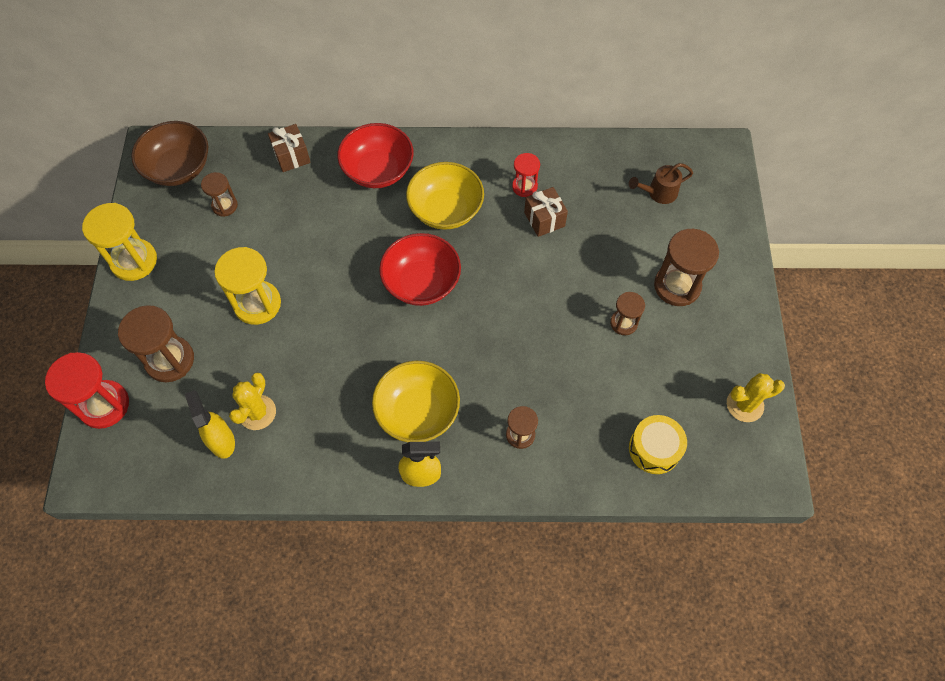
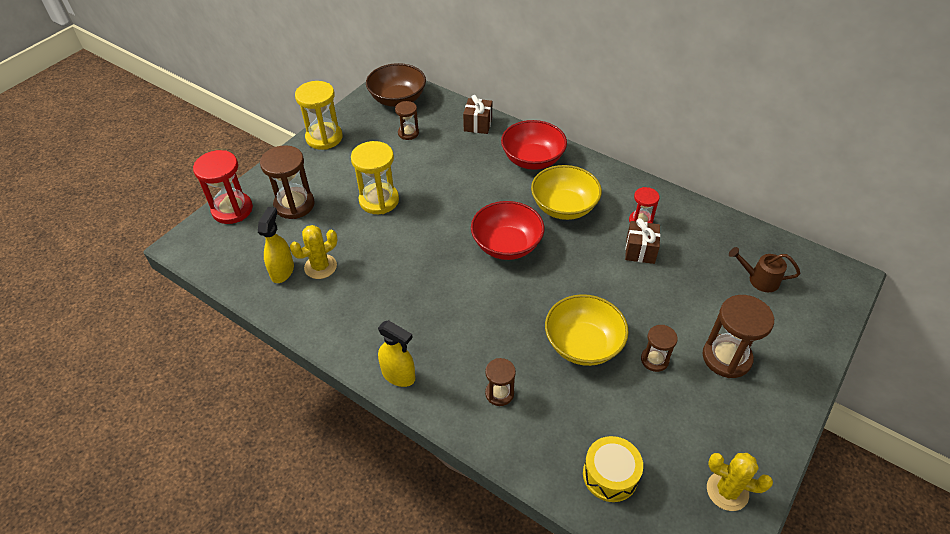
camera: 35 degrees right, 15 degrees down
yellow bowl [372,361,460,442] -> yellow bowl moved to [545,294,629,366]

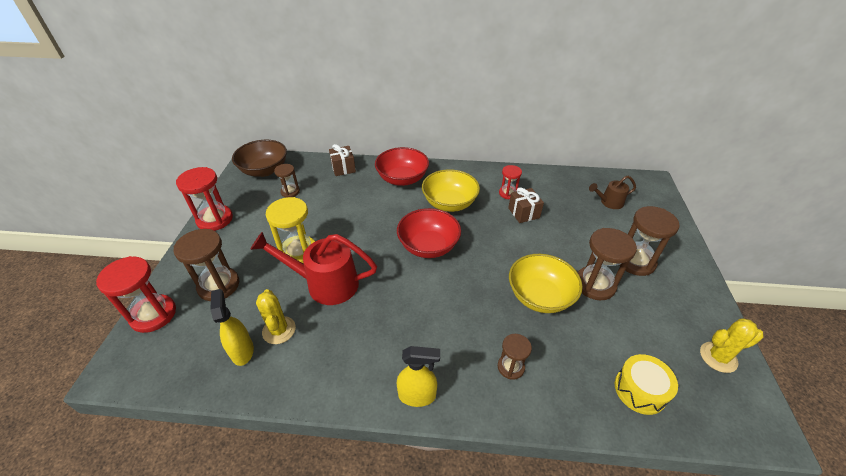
camera: 30 degrees left, 5 degrees down
yellow cactus [290,225,337,279] -> yellow cactus turned 45 degrees counterclockwise [256,289,296,344]
yellow hourglass [295,81,343,150] -> red hourglass [176,167,233,231]
brown hourglass [641,325,678,372] -> brown hourglass [577,228,637,300], size x1.73
none -> red watering can [250,232,377,305]

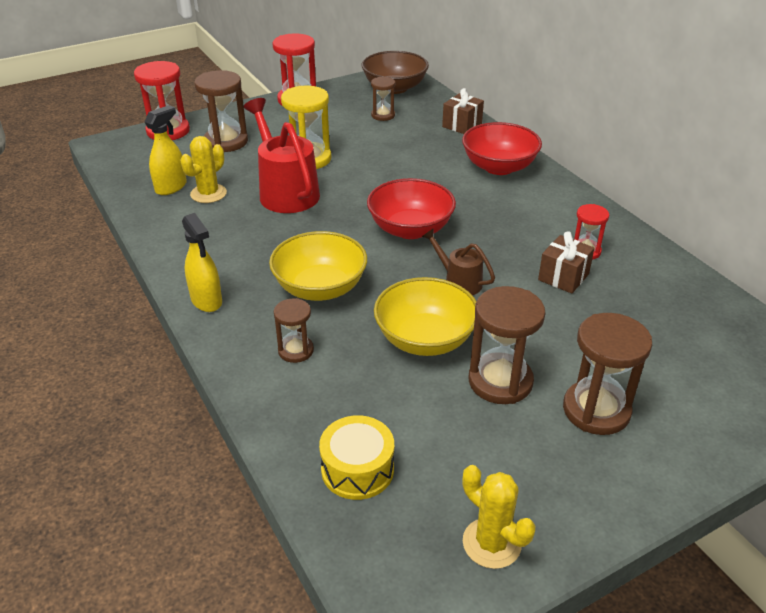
camera: 55 degrees right, 5 degrees down
yellow bowl [422,169,480,212] -> yellow bowl moved to [269,231,367,301]
brown watering can [589,176,636,209] -> brown watering can moved to [422,229,495,295]

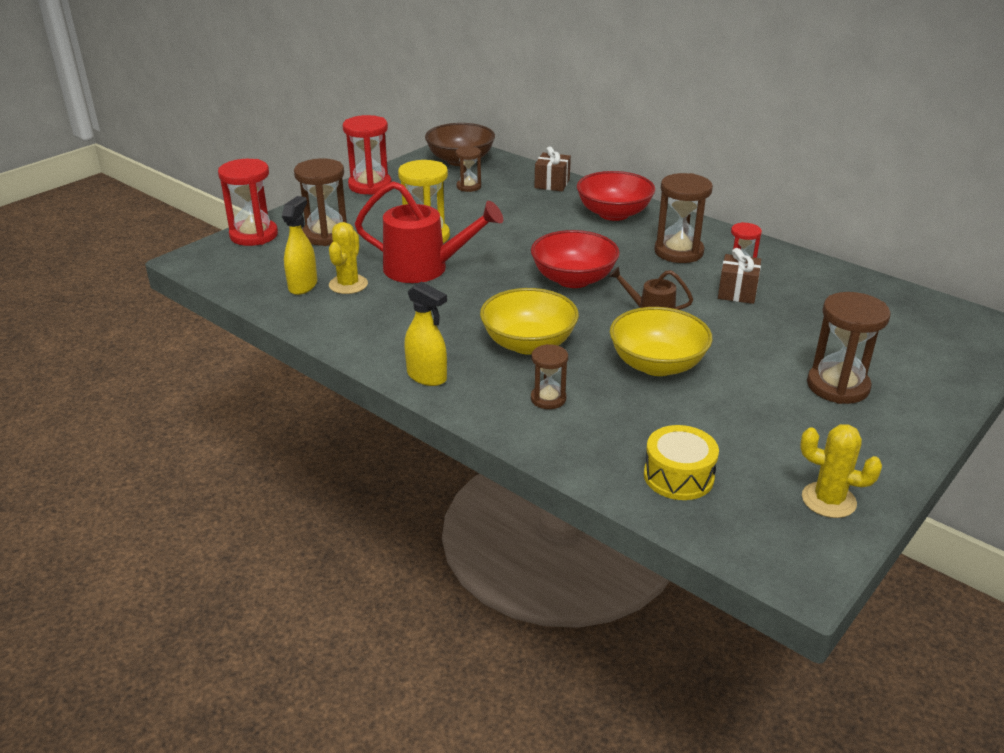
camera: 20 degrees left, 5 degrees down
red watering can [244,98,320,213] -> red watering can turned 150 degrees clockwise [355,181,503,283]
brown hourglass [469,286,545,404] -> brown hourglass moved to [654,173,713,263]

